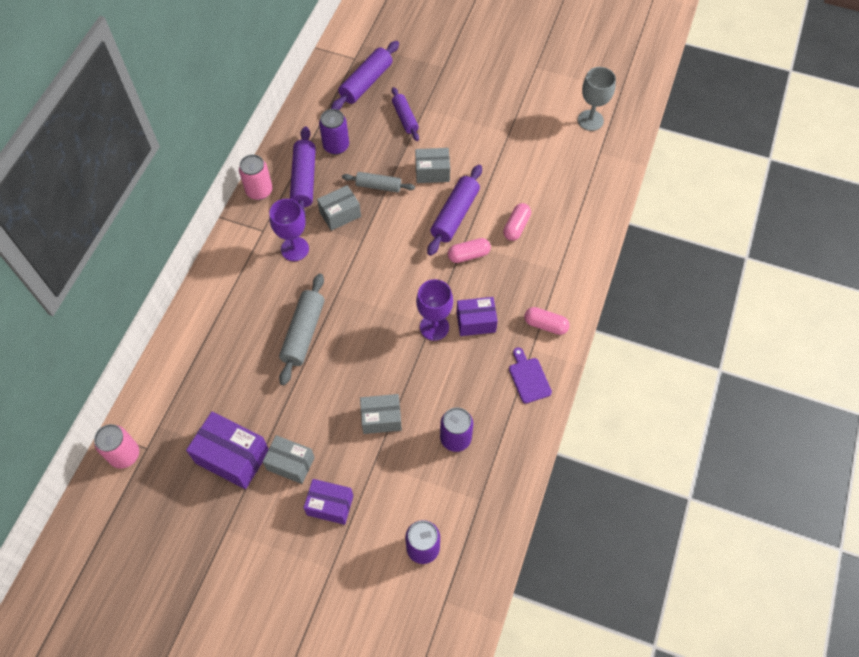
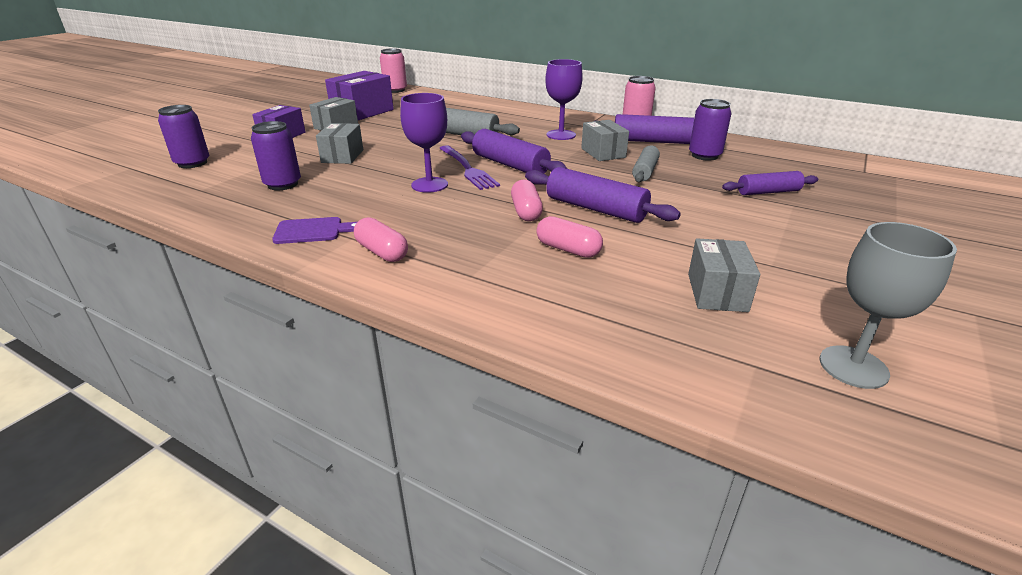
camera: 100 degrees right, 30 degrees down
purple rolling pin [331,41,399,110] -> purple rolling pin moved to [461,129,567,173]
grey box [415,148,450,183] -> grey box moved to [688,238,760,312]
purple box [457,297,498,336] -> none
pink capsule [524,307,570,335] -> pink capsule turned 75 degrees counterclockwise [354,217,408,262]
none -> purple fork [439,145,500,190]

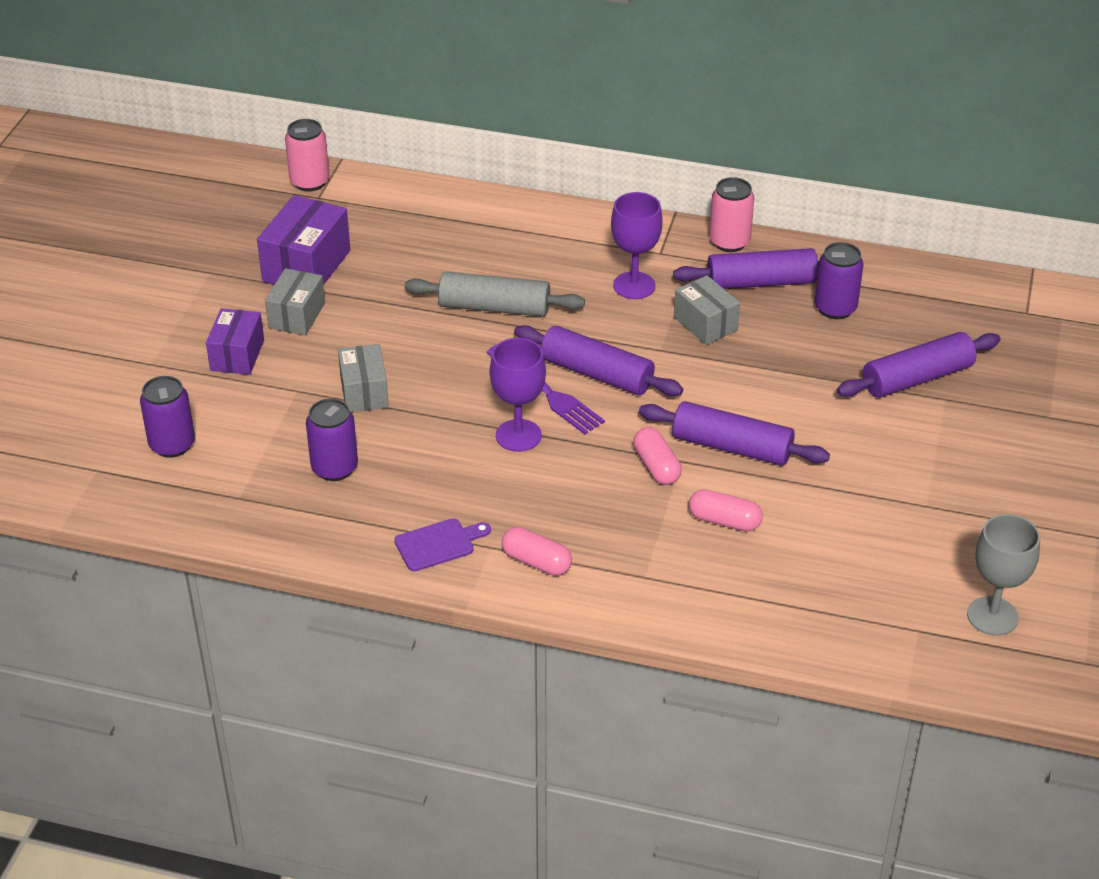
camera: 15 degrees left, 10 degrees up
grey rolling pin [632,146,660,182] -> none
grey box [688,238,760,312] -> none
purple rolling pin [722,171,818,195] -> purple rolling pin [837,332,1001,398], size x1.55

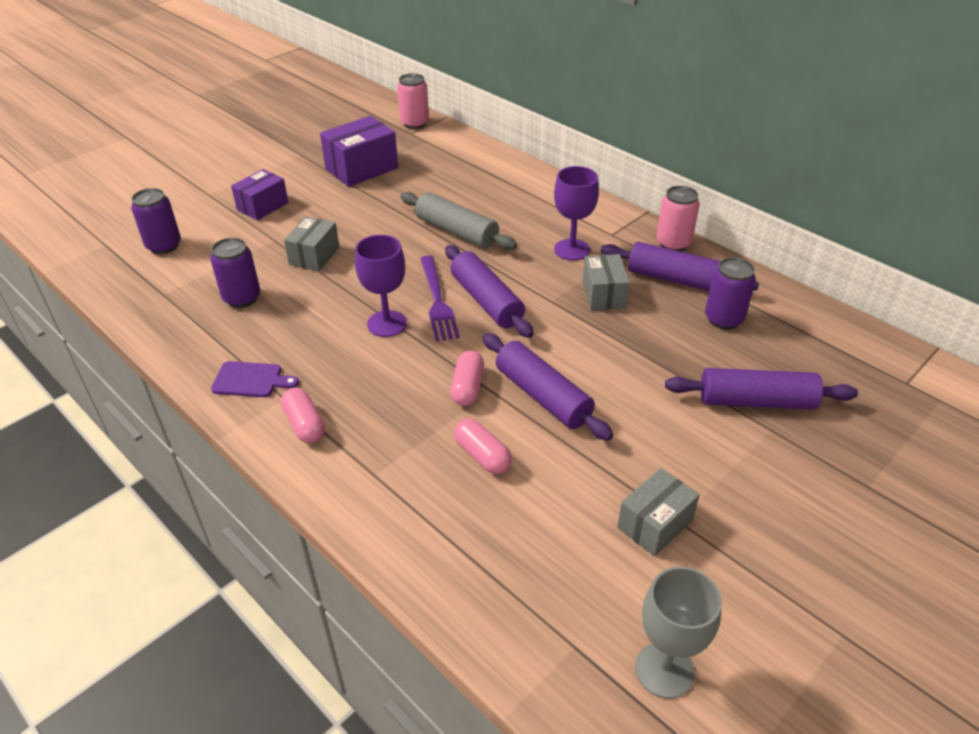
camera: 30 degrees right, 0 degrees up
grey box [265,268,325,335] -> grey box moved to [617,468,700,556]

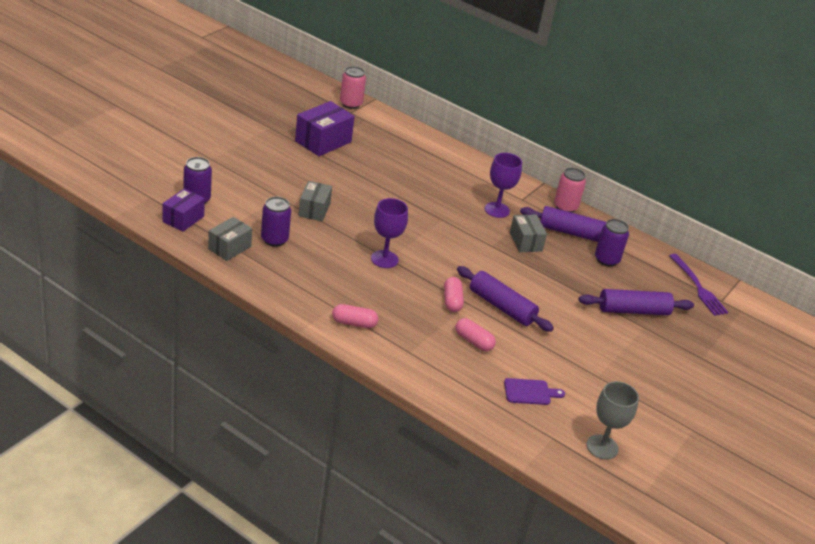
camera: 15 degrees left, 5 degrees down
purple cutting board [211,361,299,397] -> purple cutting board moved to [504,378,565,405]
purple box [231,169,289,220] -> purple box moved to [163,188,205,232]
pink capsule [281,388,325,443] -> pink capsule turned 45 degrees counterclockwise [332,304,378,328]
grey rolling pin [400,192,517,250] -> none
purple fork [420,255,460,341] -> purple fork moved to [669,254,729,316]
purple rolling pin [445,245,534,338] -> none
grey box [617,468,700,556] -> grey box moved to [208,217,252,261]

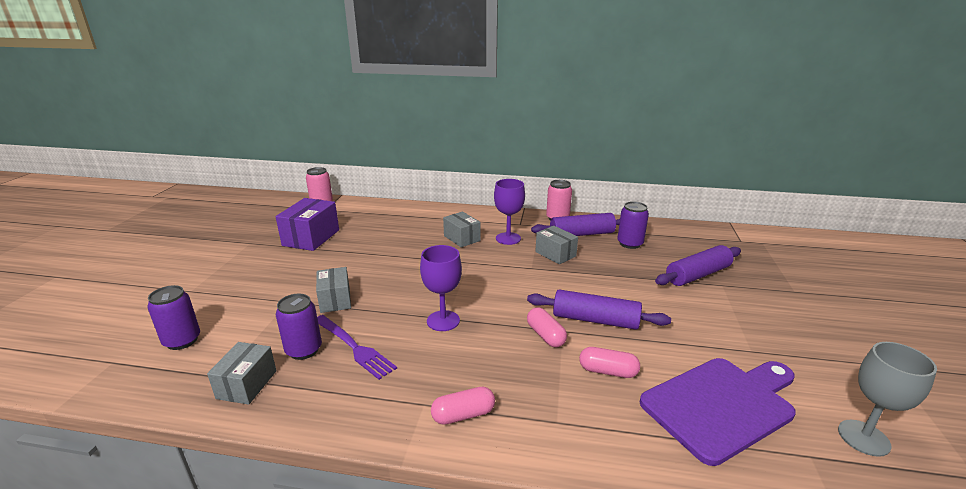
camera: 20 degrees left, 10 degrees down
purple box [163,188,205,232] -> none
purple cutting board [504,378,565,405] -> purple cutting board [640,358,796,466], size x2.18
purple fork [669,254,729,316] -> purple fork moved to [317,315,397,380]
none -> grey box [443,212,481,247]

